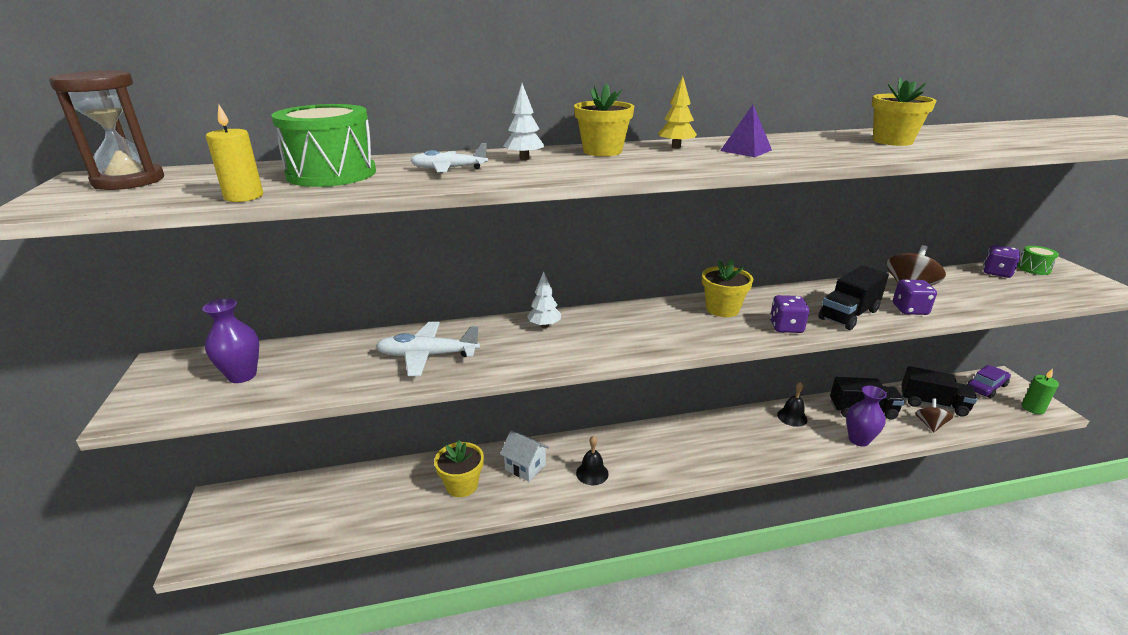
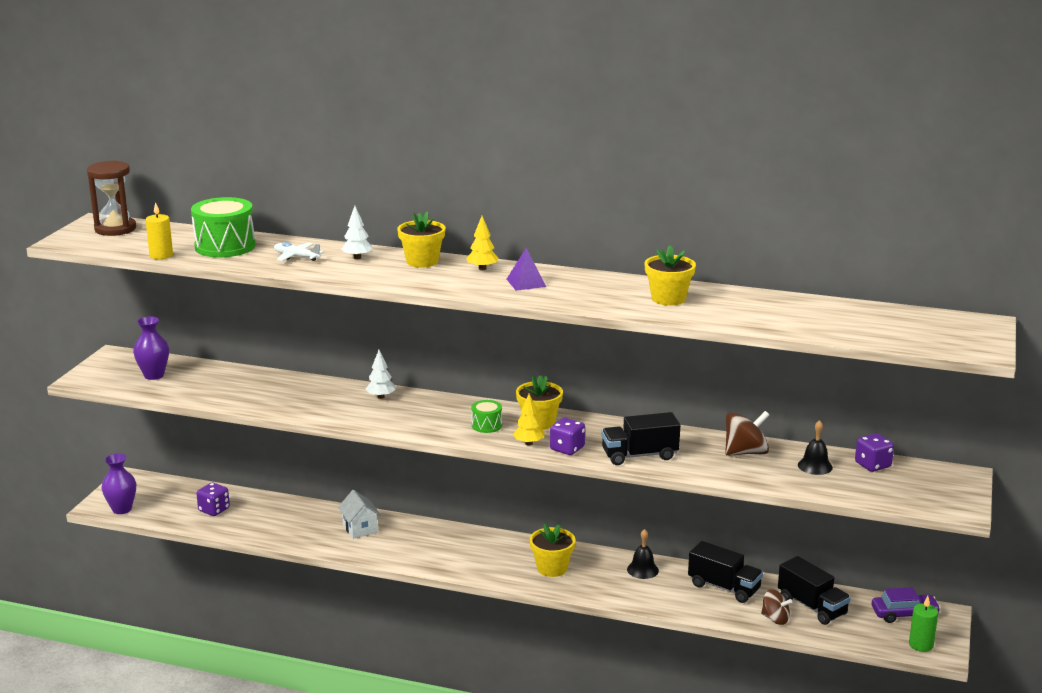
camera: 30 degrees right, 5 degrees down
white plane [376,322,480,376] -> none
yellow flower pot [434,440,484,497] -> yellow flower pot moved to [530,524,575,577]
black bell [576,436,609,485] -> black bell moved to [798,420,833,475]
purple vase [846,386,887,447] -> purple vase moved to [102,453,136,514]
purple dice [893,279,937,315] -> purple dice moved to [196,482,230,516]
brown spinning top [915,398,953,432] -> brown spinning top turned 75 degrees clockwise [761,589,792,625]
green drum [1017,246,1059,275] -> green drum moved to [471,400,502,433]
none -> yellow tree [513,394,545,445]

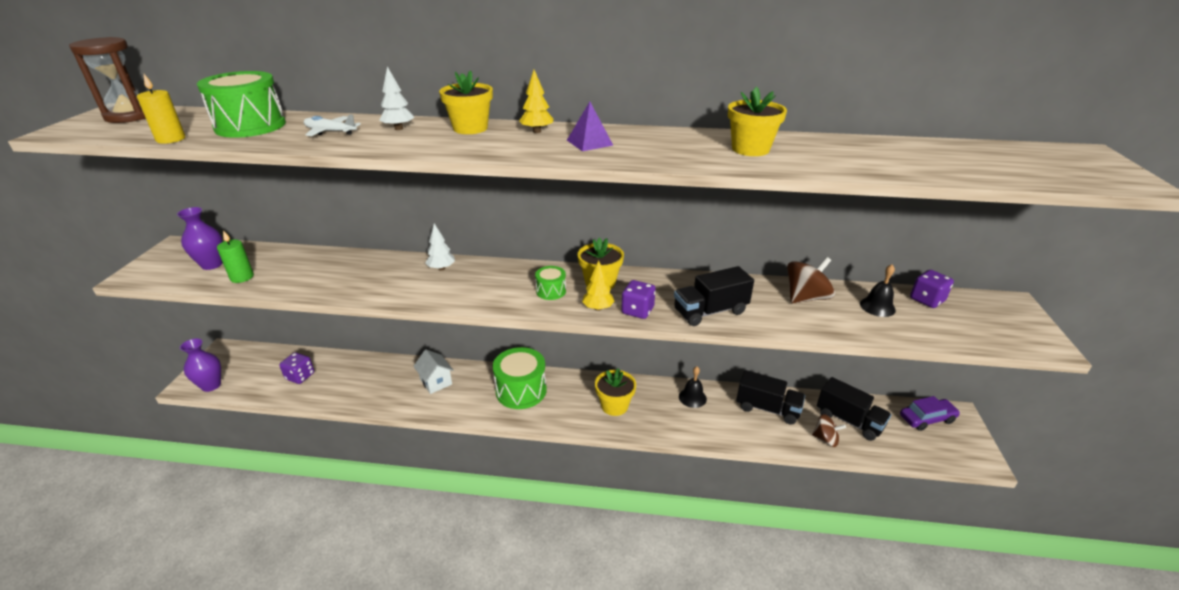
camera: 10 degrees left, 10 degrees up
green candle [909,596,938,652] -> green candle moved to [217,230,254,283]
none -> green drum [493,347,547,409]

